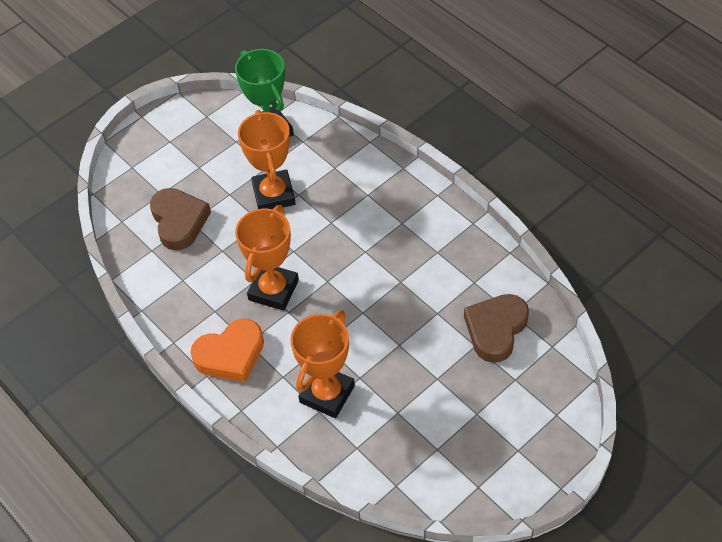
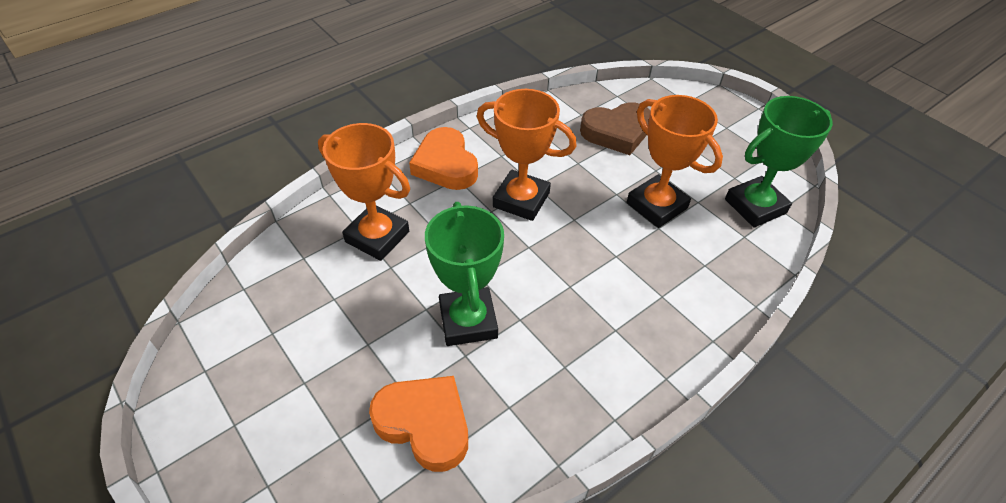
camera: 90 degrees right, 5 degrees down
orange trophy [238,110,296,209] -> orange trophy turned 60 degrees clockwise [627,95,723,228]
brown heart [464,294,529,363] -> orange heart [369,376,468,472]
none -> green trophy [425,202,504,346]

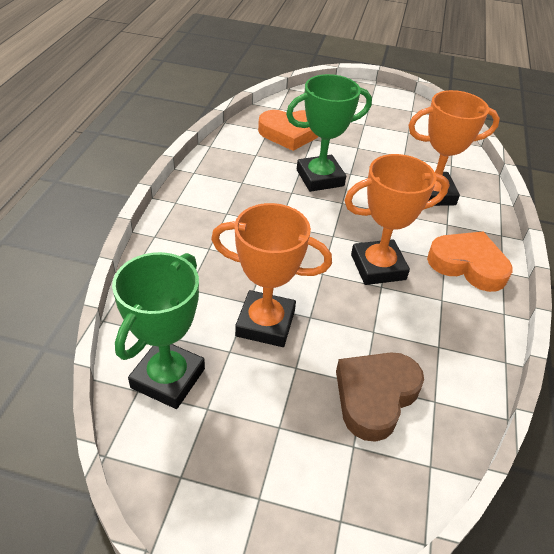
camera: 140 degrees right, 5 degrees down
green trophy [425,202,504,346] -> green trophy turned 60 degrees counterclockwise [286,74,372,192]

